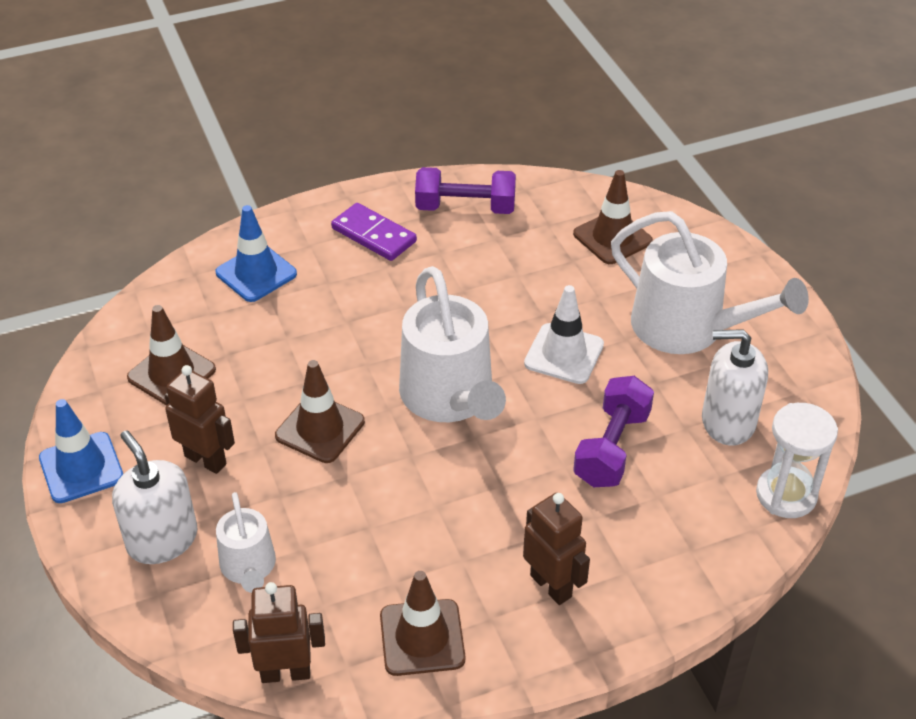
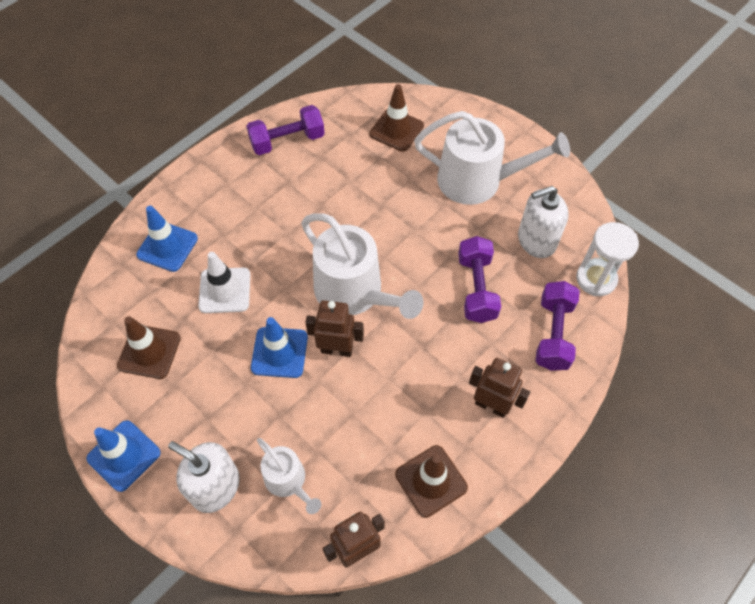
camera: 25 degrees left, 15 degrees up
brown robot [165,365,235,474] -> brown robot moved to [305,300,364,357]
brown traffic cone [275,360,365,463] -> blue traffic cone [251,317,308,378]
purple domino [331,203,417,261] -> none
white traffic cone [524,285,604,384] -> white traffic cone moved to [198,252,250,313]
none -> purple dumbbell [536,281,580,371]

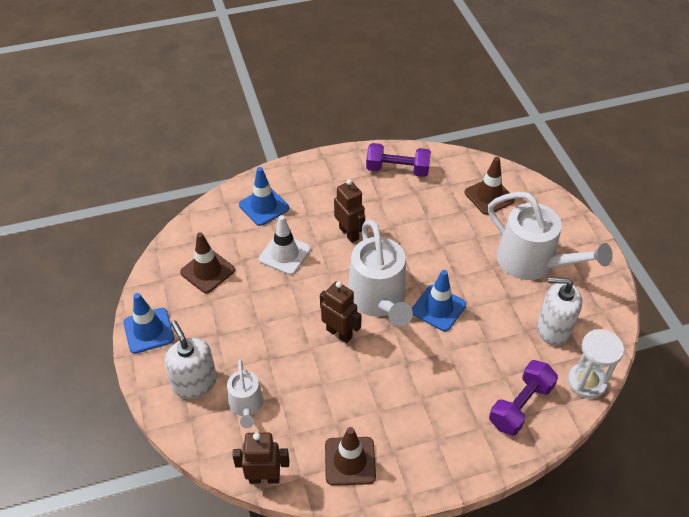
camera: 30 degrees right, 10 degrees down
blue traffic cone [251,317,308,378] -> blue traffic cone moved to [412,270,466,331]
purple dumbbell [458,236,501,323] -> none
brown robot [469,358,530,418] -> brown robot moved to [334,179,365,243]

